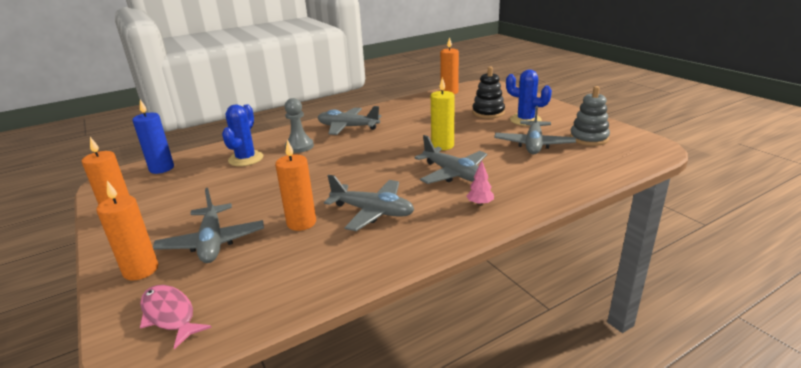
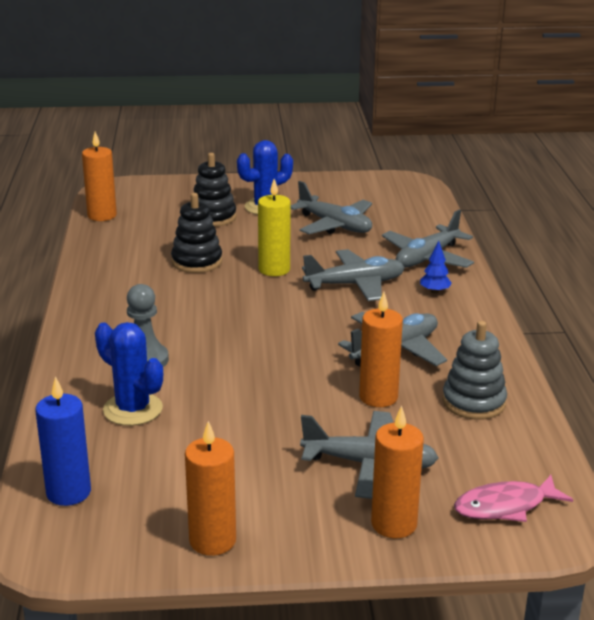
camera: 65 degrees left, 0 degrees up
grey plane [318,106,381,135] -> grey plane moved to [382,209,474,268]
pink tree [466,161,494,206] -> blue tree [420,241,452,294]
grey stacking toy [570,86,610,146] -> grey stacking toy moved to [442,321,507,420]
none -> black stacking toy [171,193,222,273]

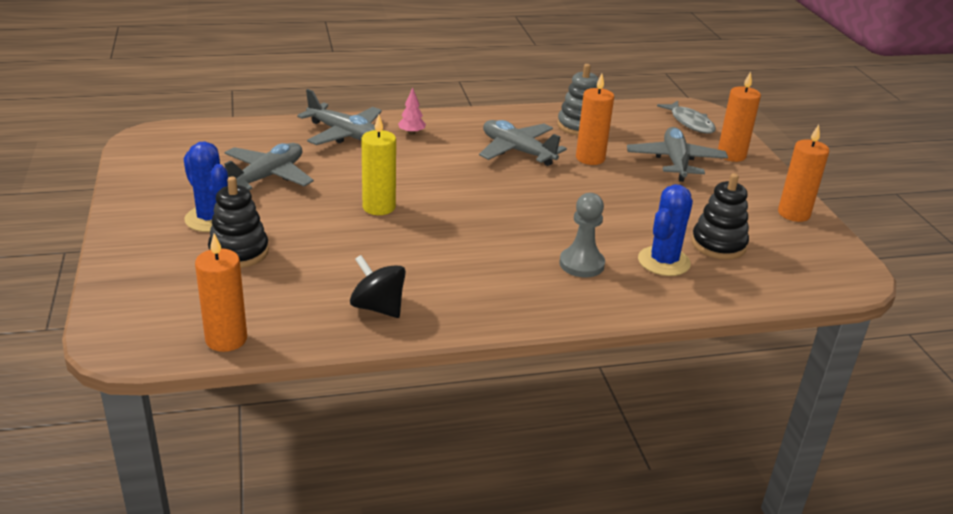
camera: 100 degrees left, 5 degrees up
blue candle [35,376,91,506] -> none
black stacking toy [171,193,222,273] -> black stacking toy moved to [691,173,749,259]
grey plane [302,249,405,301] -> none
blue tree [420,241,452,294] -> pink tree [398,88,426,135]
pink fish [454,475,573,522] -> grey fish [657,101,716,134]
none -> black spinning top [350,255,406,318]

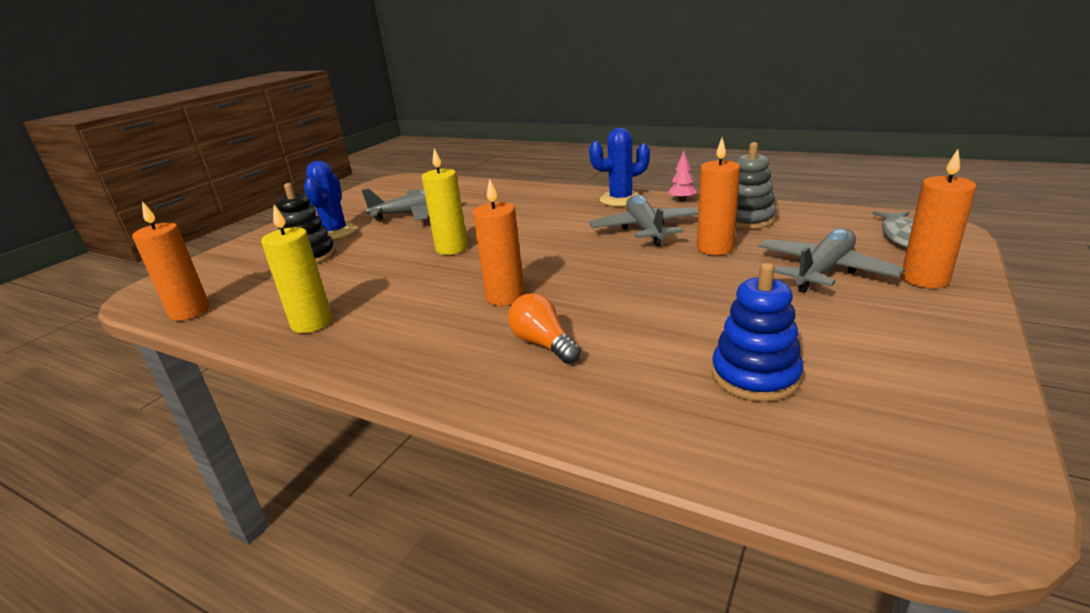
camera: 45 degrees right, 5 degrees down
grey plane [297,89,382,145] -> none
black spinning top [350,255,406,318] -> yellow candle [261,205,332,333]
pink tree [398,88,426,135] -> pink tree moved to [668,151,697,202]
grey pawn [559,193,605,278] -> orange light bulb [508,293,581,364]
blue cactus [638,184,693,276] -> blue cactus moved to [589,128,650,206]
black stacking toy [691,173,749,259] -> blue stacking toy [712,263,803,402]
orange candle [778,125,829,222] -> orange candle moved to [473,178,525,306]

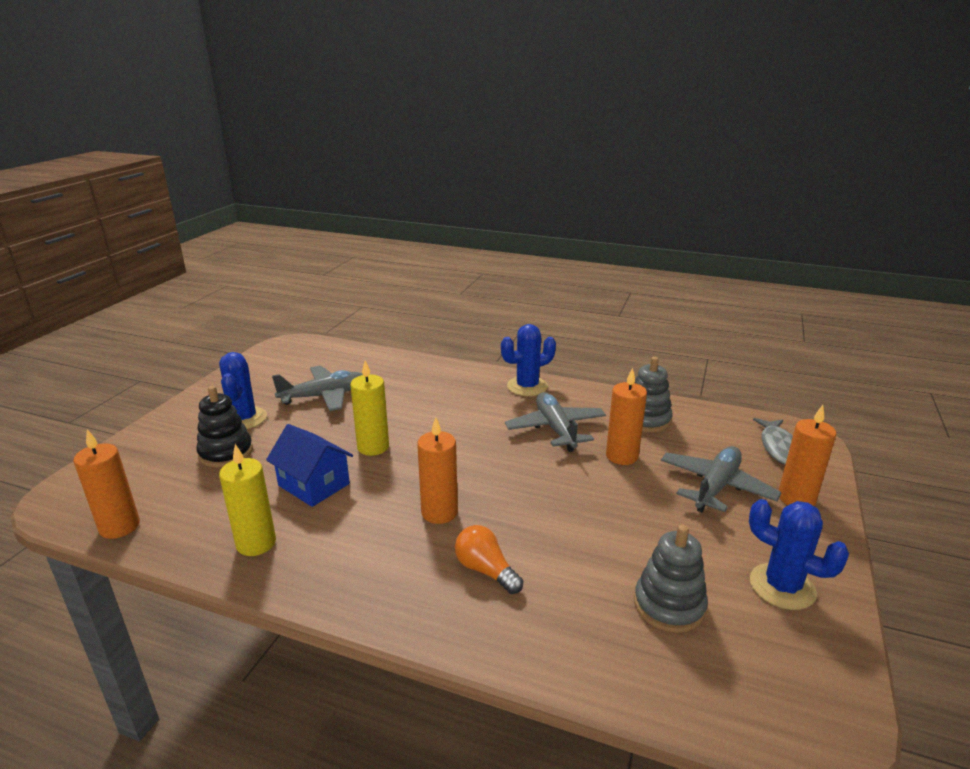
camera: 10 degrees left, 0 degrees up
pink tree [668,151,697,202] -> none
blue stacking toy [712,263,803,402] -> grey stacking toy [634,525,708,633]
none -> blue house [266,424,353,507]
none -> blue cactus [749,499,849,610]

